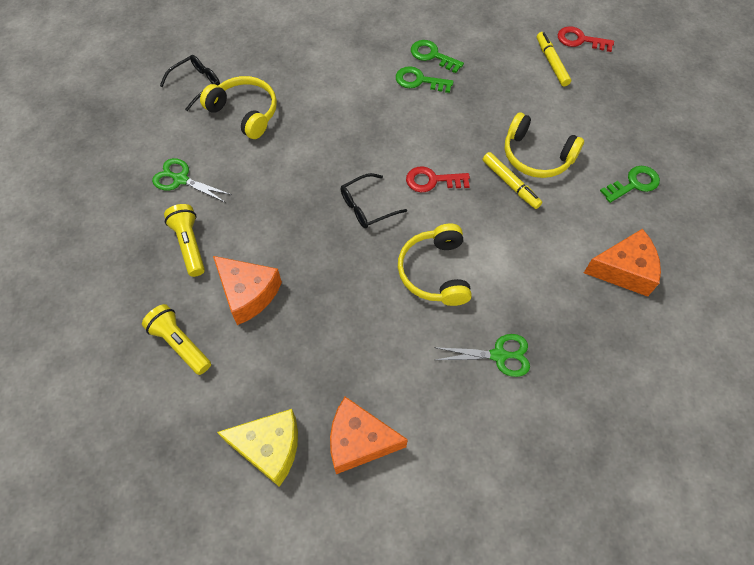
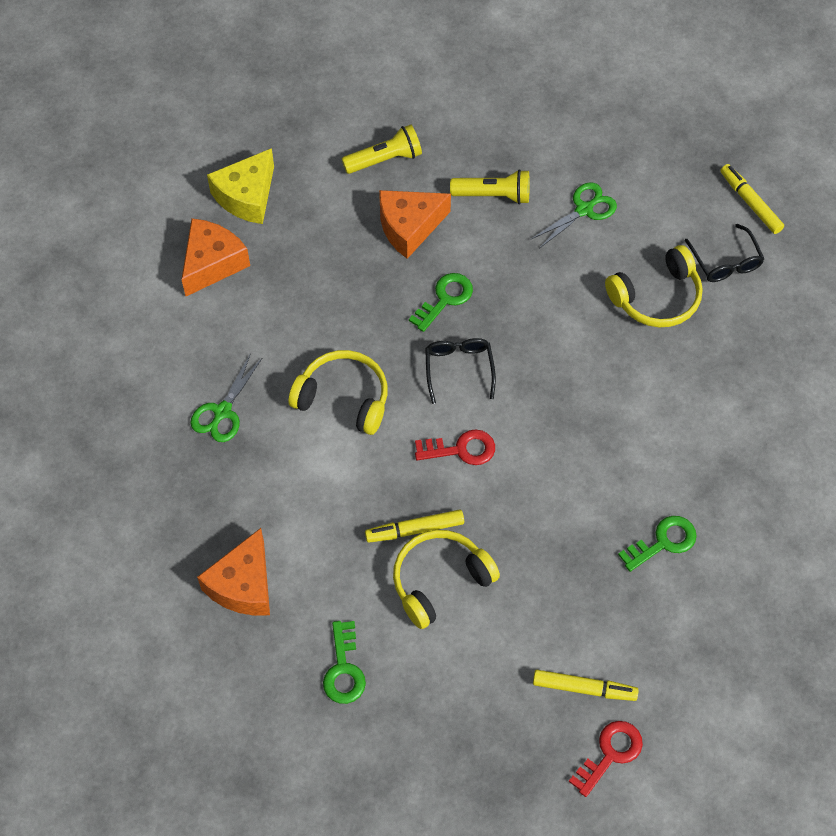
camera: 115 degrees right, 0 degrees up
green key [396,66,454,93] -> green key moved to [409,273,473,332]
red key [406,166,470,192] -> red key turned 60 degrees clockwise [415,429,495,465]
none -> yellow marker [720,164,784,234]

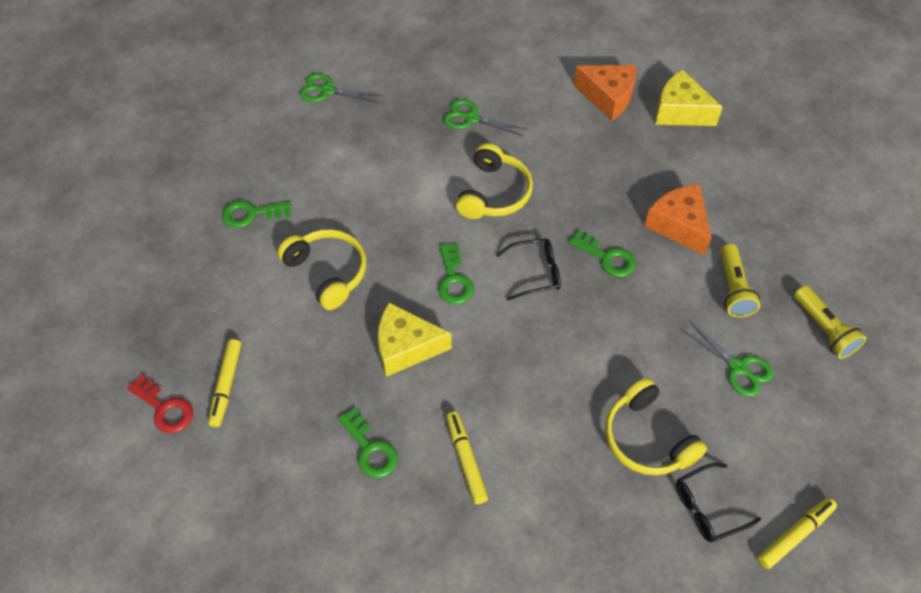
camera: 85 degrees right, 5 degrees down
orange cheese [197,528,270,616] -> none
yellow flashlight [342,125,422,174] -> yellow flashlight moved to [794,286,866,359]
yellow marker [365,509,464,543] -> yellow marker moved to [446,411,488,504]
red key [415,429,495,465] -> green key [438,243,474,304]
none -> green scissors [300,73,382,103]
none -> yellow cheese [378,302,452,377]

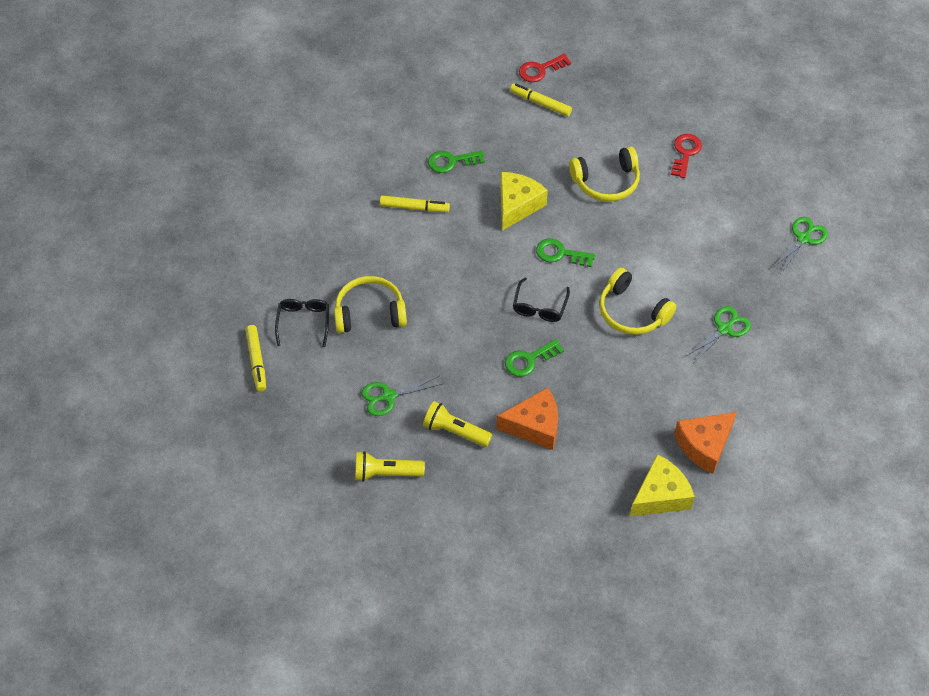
camera: 115 degrees right, 0 degrees up
green key [222,200,291,228] -> red key [671,134,702,178]

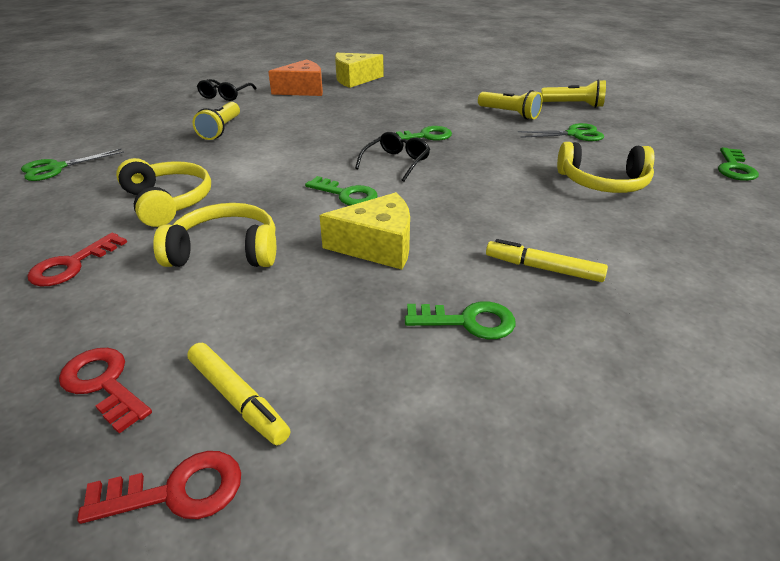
camera: 165 degrees left, 20 degrees down
yellow marker [245,325,266,392] -> green key [718,147,759,181]
black glasses [275,299,329,347] -> black glasses moved to [197,79,257,101]
orange cheese [496,388,558,450] -> none
yellow cheese [500,172,548,231] -> yellow cheese turned 135 degrees counterclockwise [319,192,410,270]
yellow headphones [599,268,677,335] -> yellow headphones moved to [116,158,211,227]
green scissors [685,306,751,362] -> yellow flashlight [193,102,240,140]
none -> red key [59,348,152,434]

